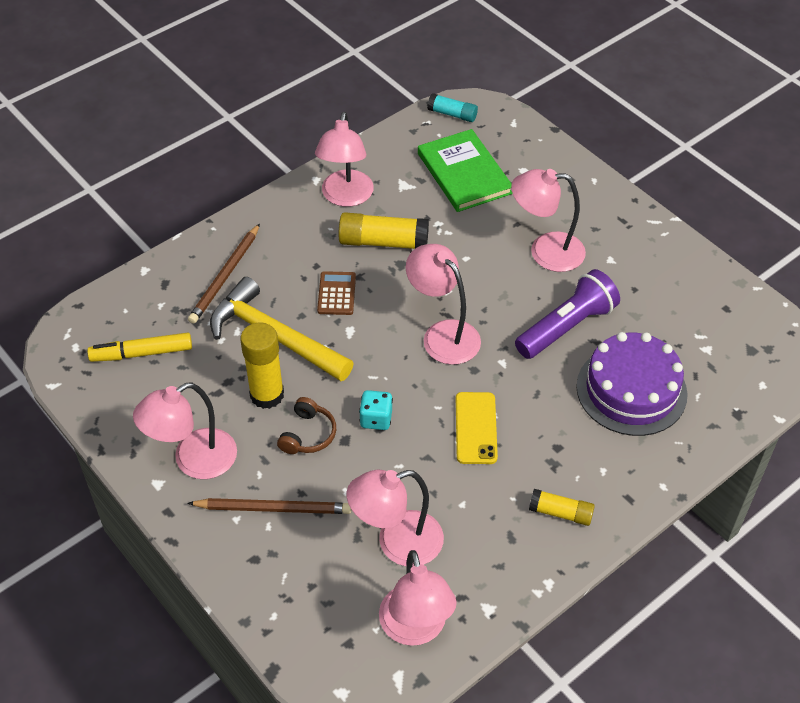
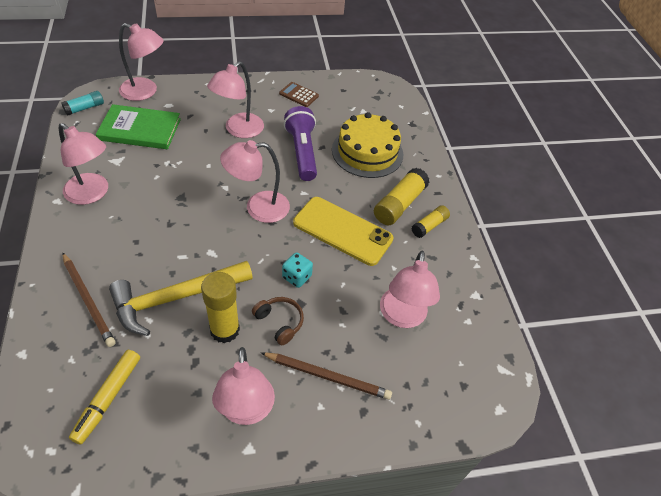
camera: 65 degrees left, 0 degrees up
brown pencil [187,498,351,514] -> brown pencil turned 75 degrees clockwise [261,352,392,400]
brown calculator [317,271,356,315] -> brown calculator moved to [279,82,319,107]
yellow glue stick [339,212,429,249] -> yellow glue stick moved to [374,168,429,225]
pink lamp [379,550,457,646] -> pink lamp moved to [119,23,164,101]
yellow phone [456,392,498,464] -> yellow phone [293,197,393,266], size x1.57
purple cake [576,332,688,436] -> yellow cake [332,112,404,178]

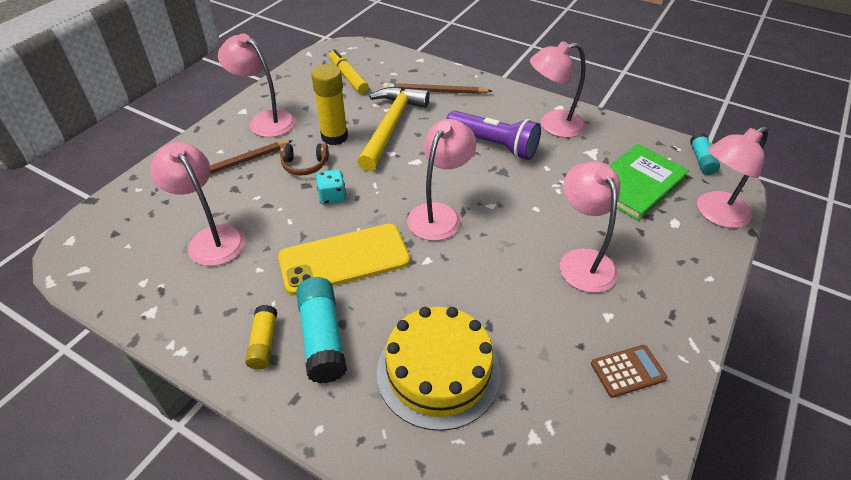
camera: 135 degrees right, 5 degrees down
purple flashlight [284,106,317,181] -> purple flashlight moved to [446,111,541,160]
yellow glue stick [374,168,429,225] -> turquoise glue stick [296,277,347,383]

